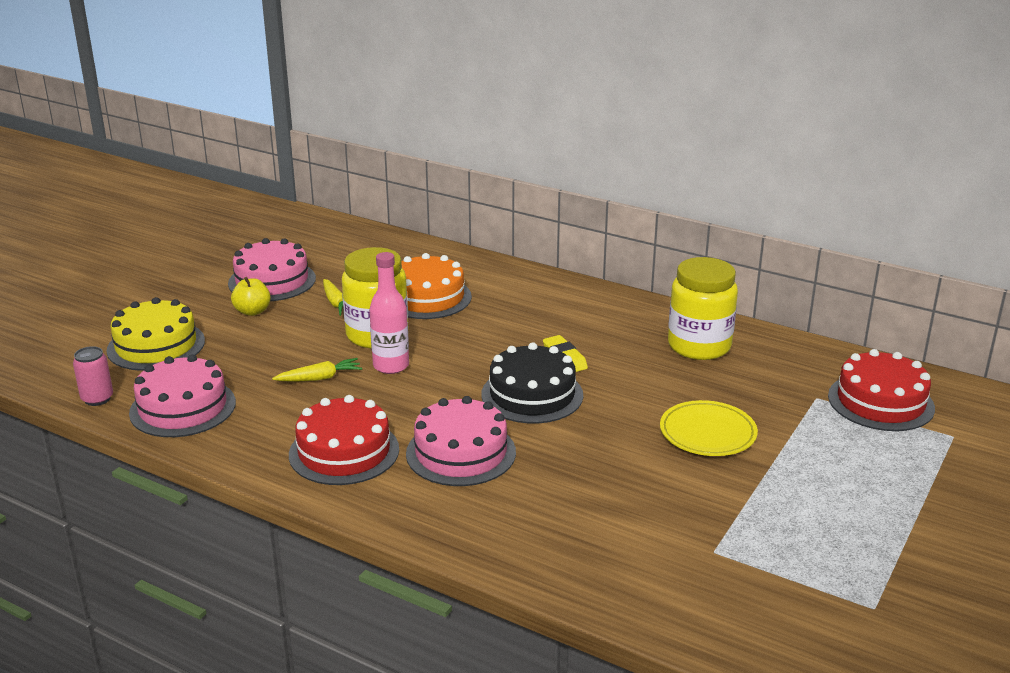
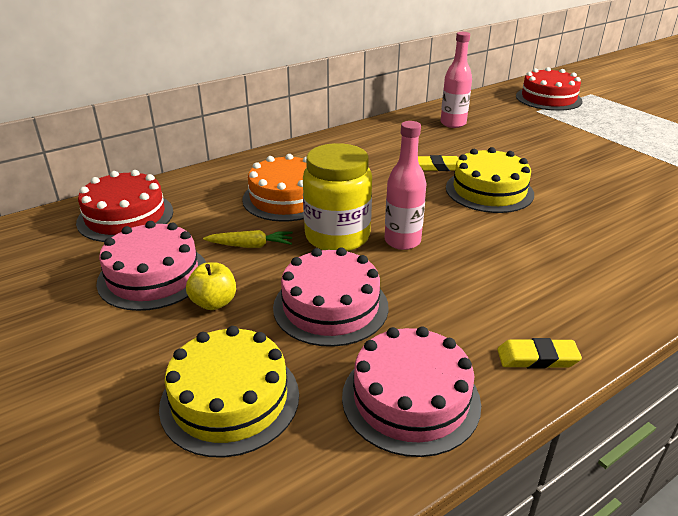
camera: 65 degrees left, 5 degrees up
pink can [73,346,113,406] -> none
yellow carrot [272,358,362,381] -> none
red cake [289,395,399,485] -> red cake moved to [76,170,173,242]
pink cake [406,396,516,486] -> pink cake moved to [273,247,389,347]
black cake [481,342,583,423] -> yellow cake [446,147,534,213]
yellow plate [660,400,758,456] -> none
yellow jar [668,257,738,360] -> pink bottle [441,32,472,128]
none -> yellow eraser [497,338,582,369]

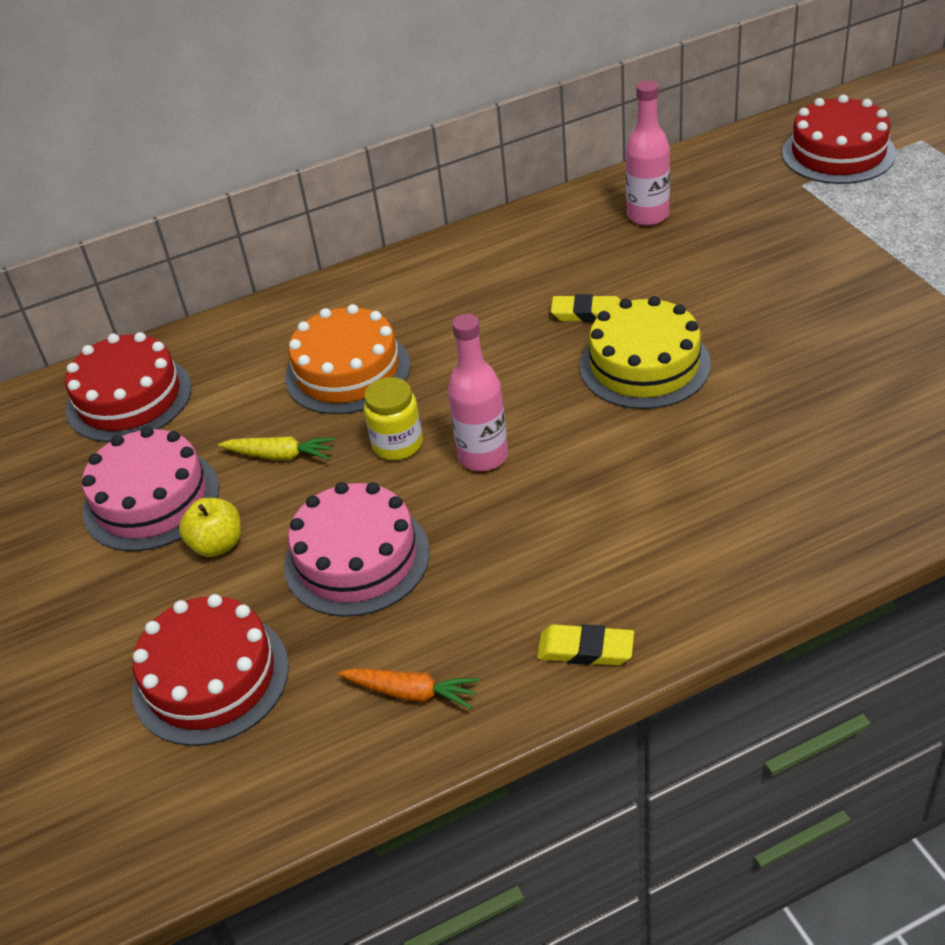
camera: 15 degrees right, 10 degrees up
yellow cake [159,326,299,458] -> red cake [132,594,289,746]
yellow jar [303,143,372,251] -> yellow jar [364,377,423,460], size x0.58
pink cake [342,326,481,457] -> orange carrot [338,668,480,709]

